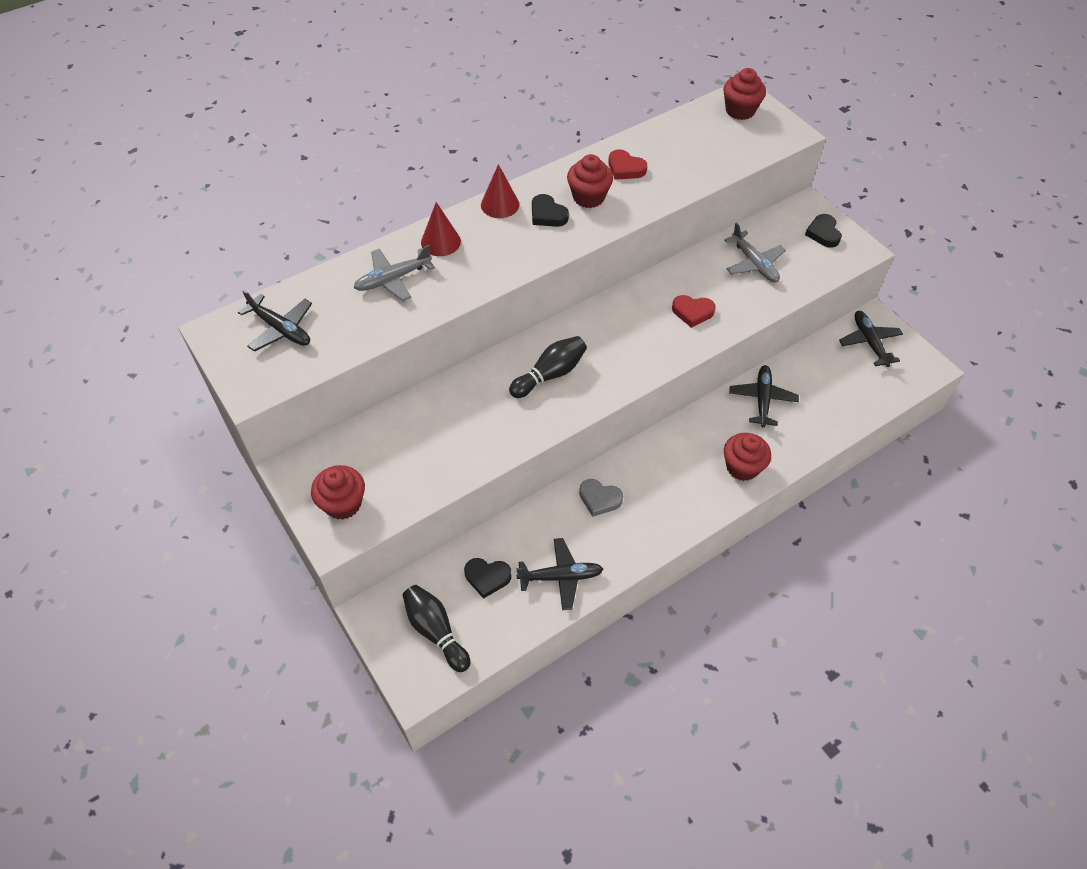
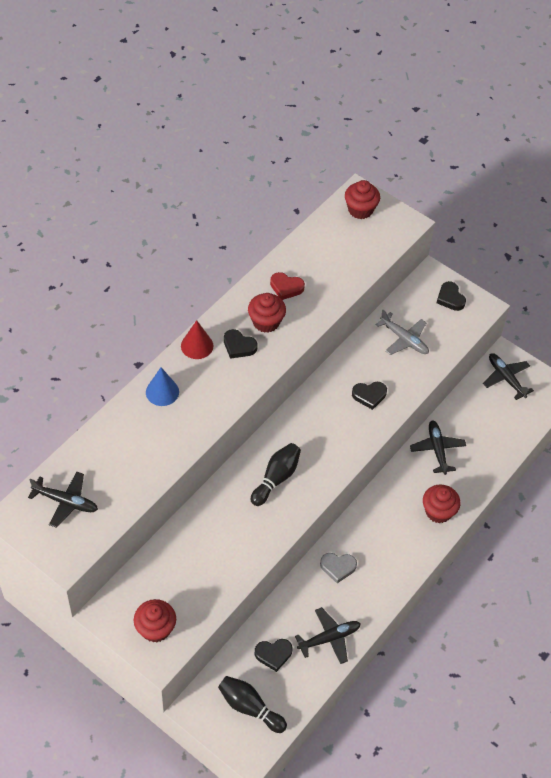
camera: 20 degrees left, 0 degrees up
grey plane [354,245,435,301] -> none
red cone [421,202,461,256] -> blue cone [146,367,179,406]
red heart [672,295,716,328] -> black heart [352,382,387,410]

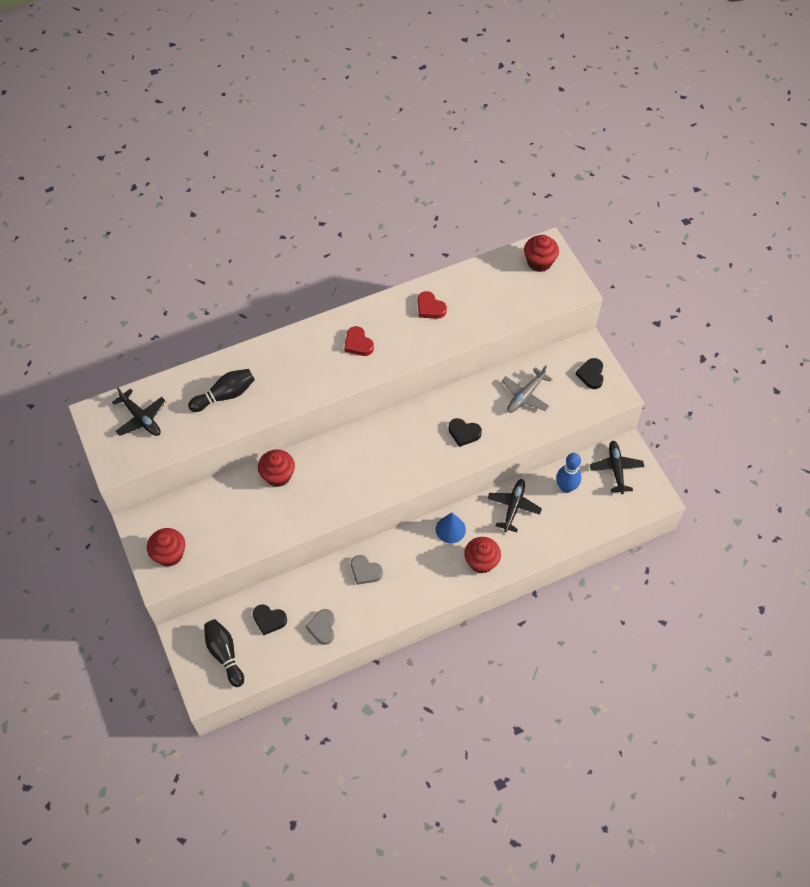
camera: 30 degrees right, 5 degrees up
blue cone [146,367,179,406] -> blue cone moved to [436,513,466,543]
red cone [181,320,213,359] -> none
black heart [224,329,258,359] -> red heart [344,326,374,356]
red cupcake [248,293,286,333] -> red cupcake moved to [258,450,295,487]
black bowling pin [251,443,301,506] -> black bowling pin moved to [188,369,255,412]
black plane [295,607,361,664] -> grey heart [305,609,335,645]
grey plane [376,310,429,355] -> grey plane turned 60 degrees clockwise [502,365,552,413]
none -> blue bowling pin [556,453,581,493]

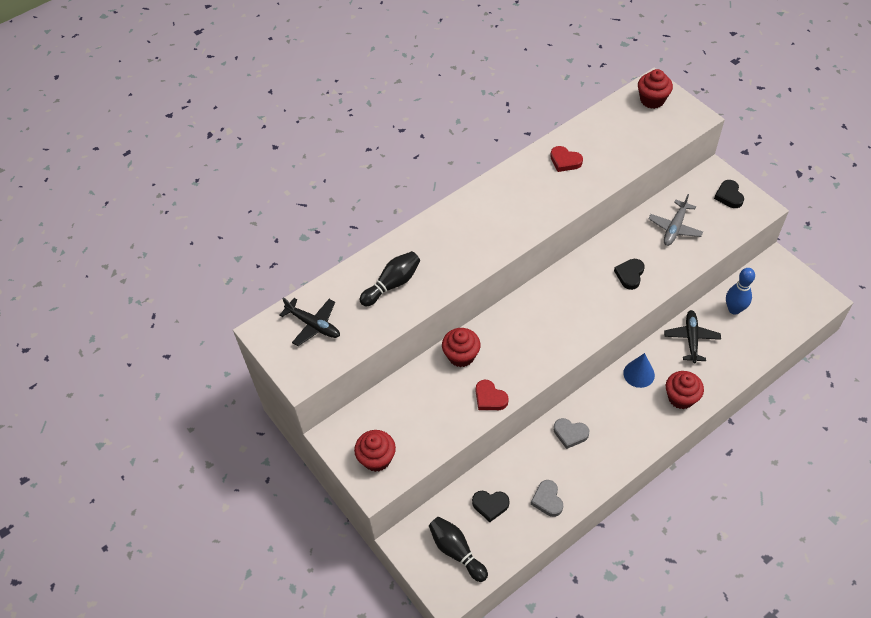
camera: 10 degrees left, 5 degrees down
red heart [344,326,374,356] -> red heart moved to [476,379,509,410]
black heart [448,418,482,447] -> black heart turned 105 degrees clockwise [614,259,644,290]
black plane [590,441,644,494] -> none

